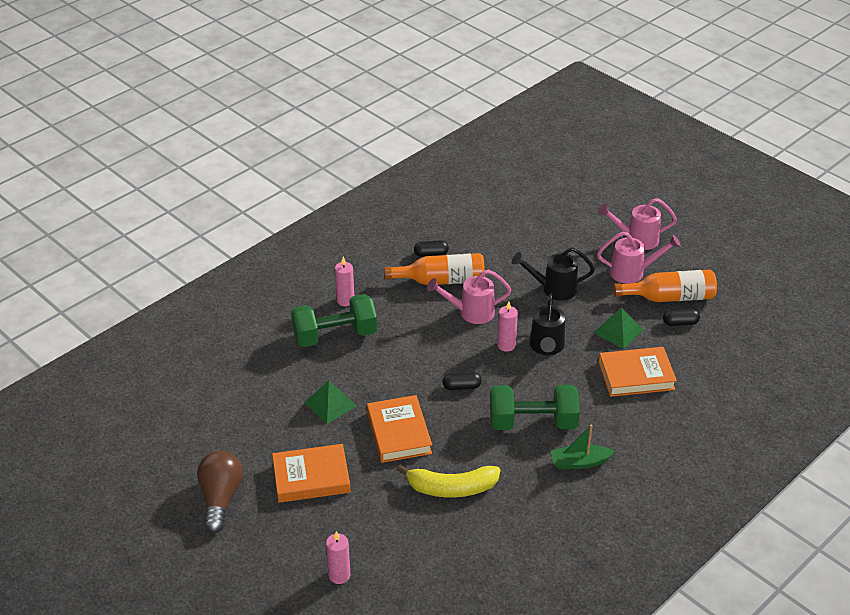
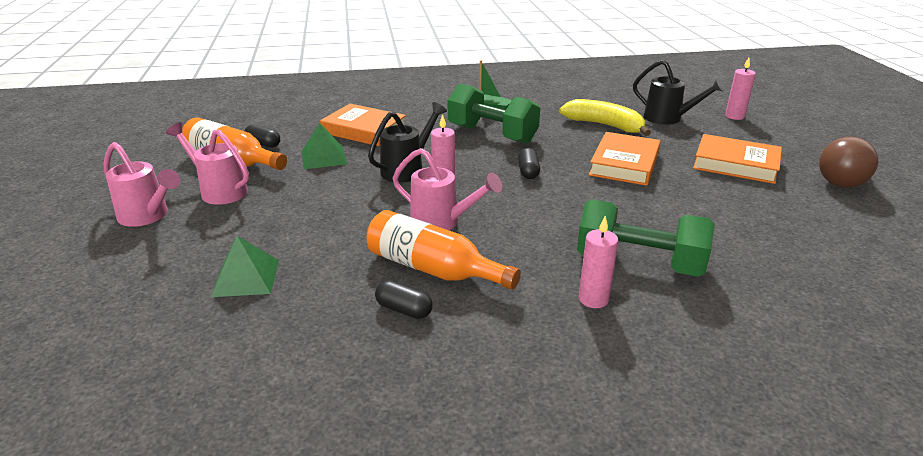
camera: 145 degrees left, 10 degrees down
green pyramid [304,381,357,424] -> green pyramid moved to [211,236,279,297]
black capsule [443,372,482,390] -> black capsule turned 60 degrees clockwise [518,148,540,179]
black watering can [512,247,595,301] -> black watering can moved to [633,60,725,125]

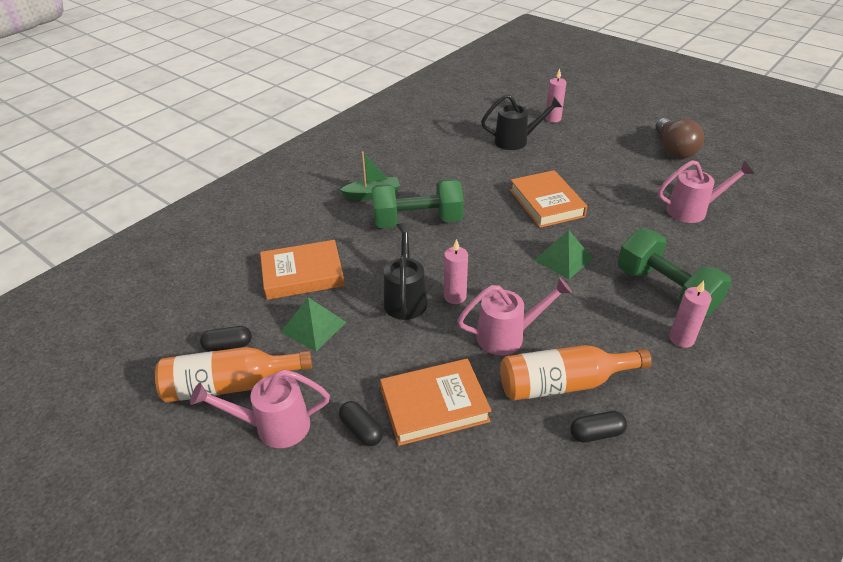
camera: 40 degrees left, 10 degrees up
pink watering can [104,142,180,227] -> pink watering can moved to [658,160,754,223]
green pyramid [211,236,279,297] -> green pyramid moved to [534,230,593,279]
black capsule [518,148,540,179] -> black capsule moved to [339,401,383,446]
yellow banana [559,99,651,136] -> none
green dumbbell [577,199,715,277] -> green dumbbell turned 75 degrees clockwise [618,229,732,316]
orange book [693,134,782,184] -> orange book moved to [380,359,491,446]

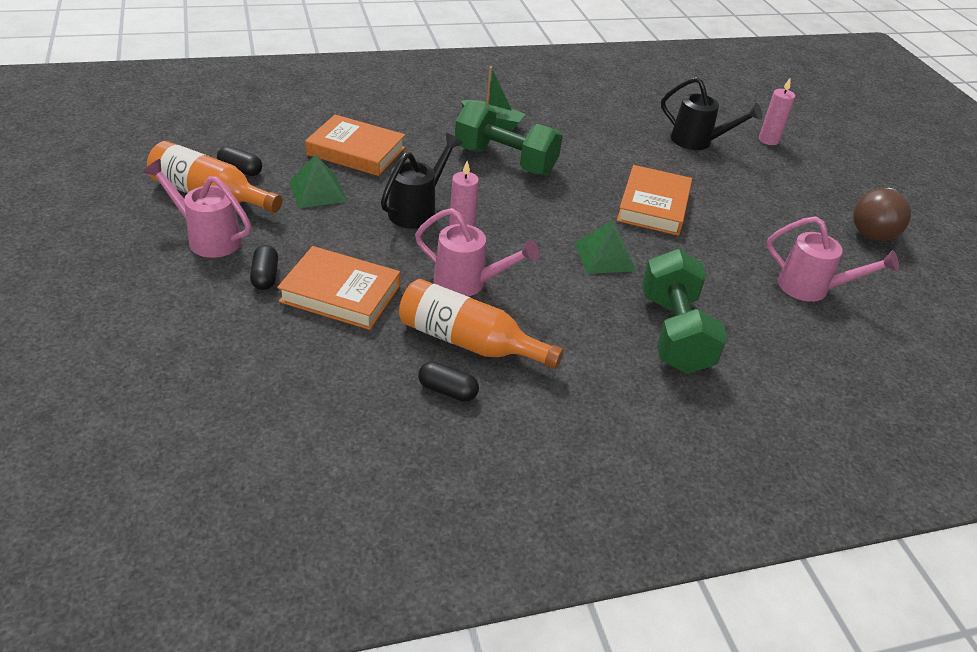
camera: 30 degrees right, 0 degrees up
pink candle [669,280,711,348] -> none

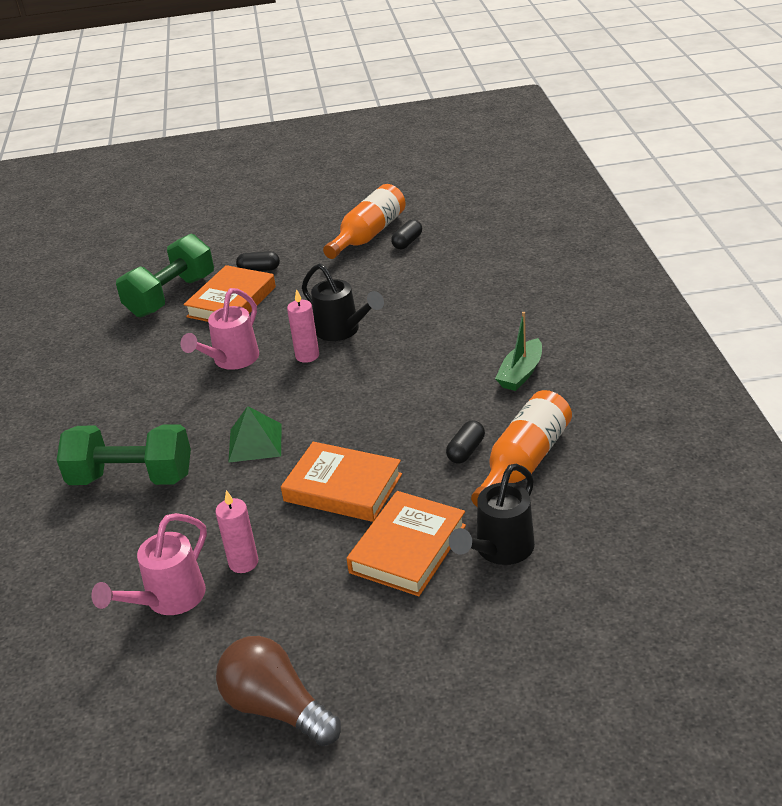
camera: 105 degrees right, 5 degrees down
pink watering can [143,159,251,258] -> none
green pyramid [289,154,347,208] -> none
orange book [305,115,405,176] -> orange book moved to [347,491,466,596]
orange bottle [399,279,564,369] -> orange bottle moved to [471,390,572,507]
black capsule [418,362,479,402] -> black capsule moved to [446,420,485,464]
green dumbbell [455,101,563,175] -> green dumbbell moved to [116,234,214,318]
pink candle [759,78,795,145] -> pink candle moved to [215,490,258,573]

